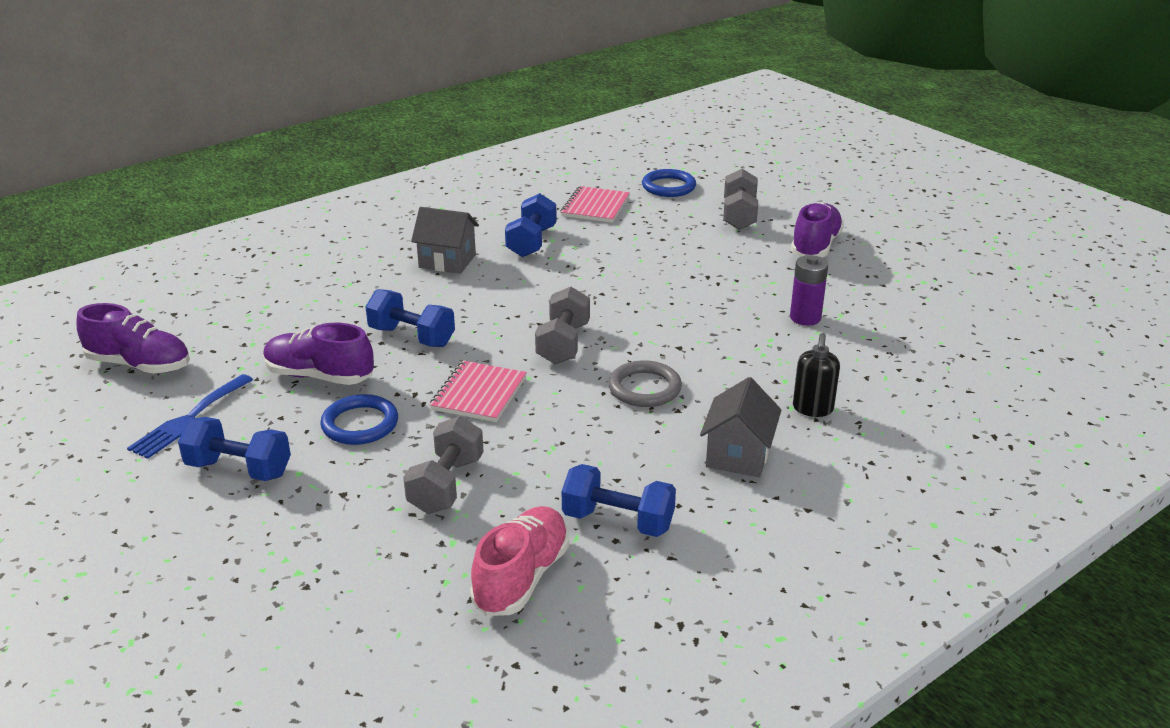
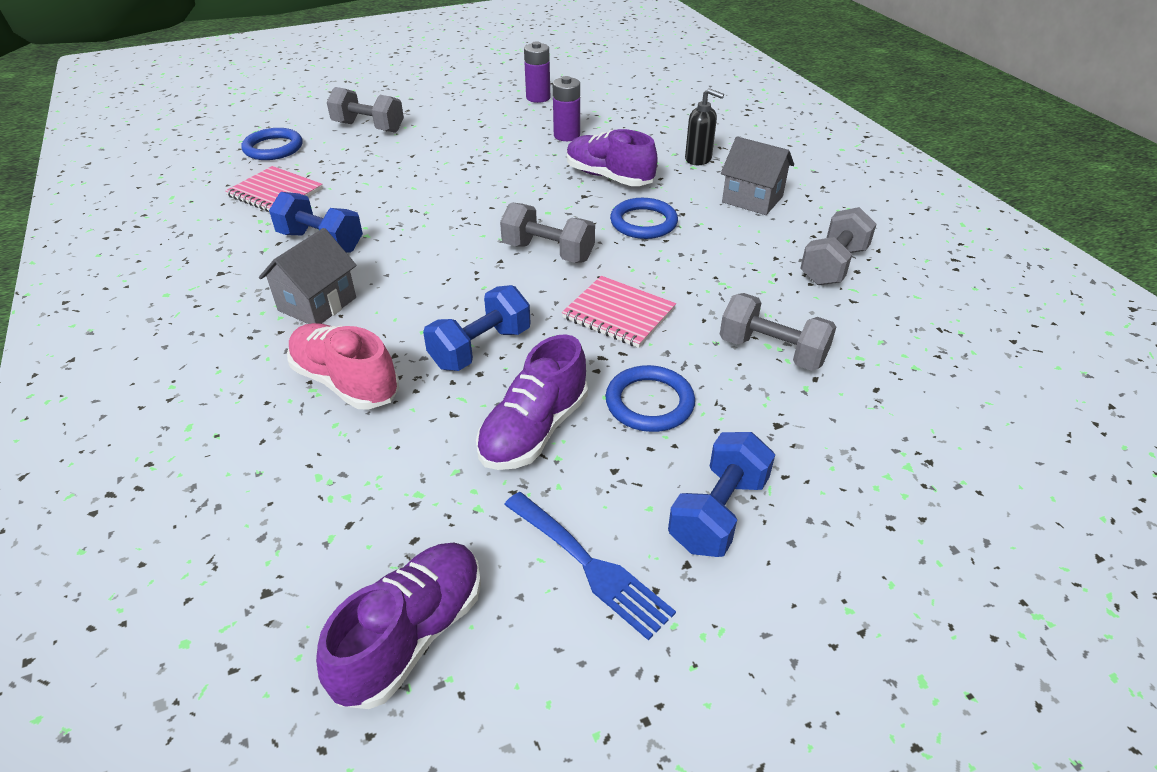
camera: 75 degrees left, 10 degrees up
pink shoe [470,506,569,616] -> pink shoe moved to [287,323,399,410]
blue dumbbell [562,464,676,537] -> grey dumbbell [800,207,876,285]
grey ring [608,360,682,407] -> blue ring [610,198,678,239]
purple shoe [791,202,844,257] -> purple shoe moved to [567,129,658,186]
none -> purple battery [524,41,550,103]

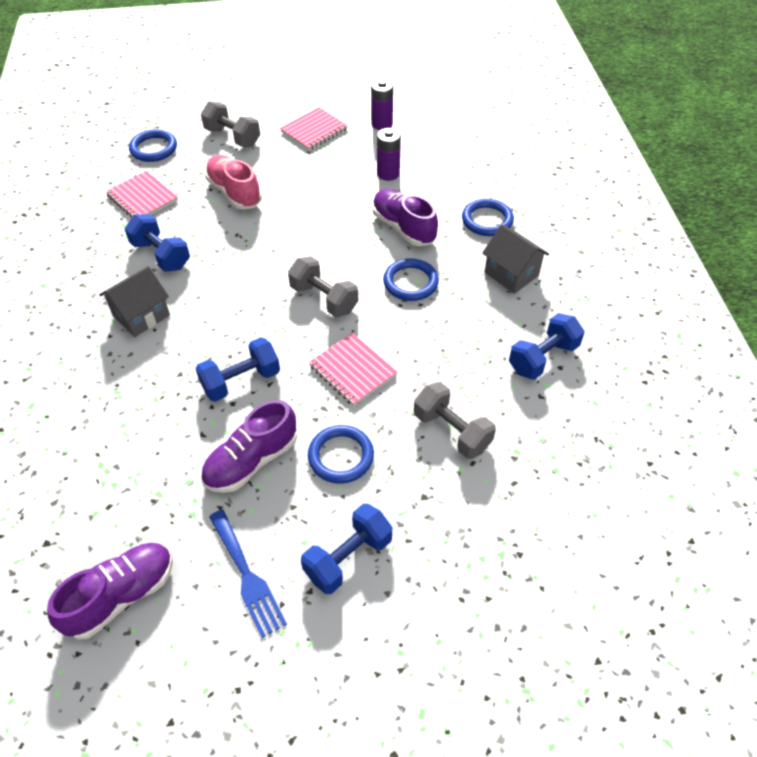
camera: 15 degrees right, 10 degrees up
pink shoe [287,323,399,410] -> pink shoe moved to [205,155,262,209]
black soap dispenser [685,88,724,165] -> blue ring [462,199,514,236]
grey dumbbell [800,207,876,285] -> blue dumbbell [509,313,584,380]
none -> pink notebook [280,107,348,150]

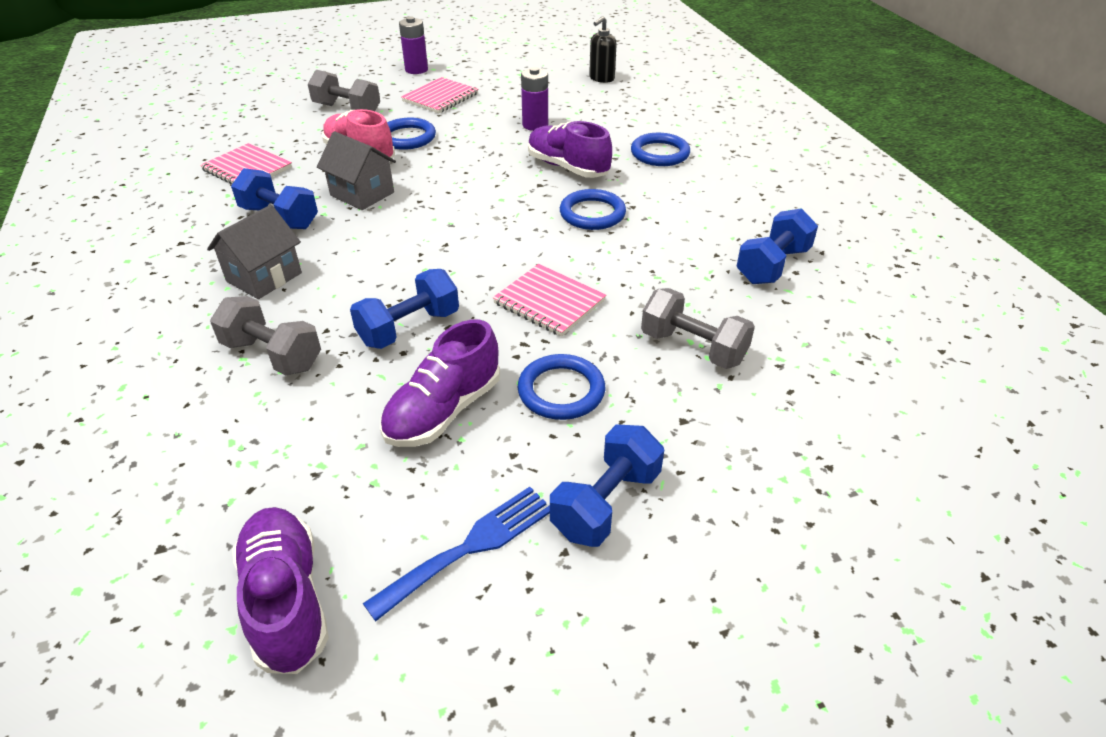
camera: 10 degrees left, 10 degrees down
purple shoe [47,543,173,640] -> purple shoe turned 60 degrees counterclockwise [232,507,329,674]
blue ring [129,129,177,162] -> blue ring moved to [387,118,436,150]
blue fork [209,510,287,638] -> blue fork turned 90 degrees counterclockwise [363,487,550,621]
grey dumbbell [288,256,358,317] -> grey dumbbell moved to [210,296,321,376]
purple battery [371,79,393,130] -> purple battery moved to [399,17,428,74]
grey house [482,224,549,294] -> grey house moved to [317,131,396,210]
none -> black soap dispenser [589,16,617,83]

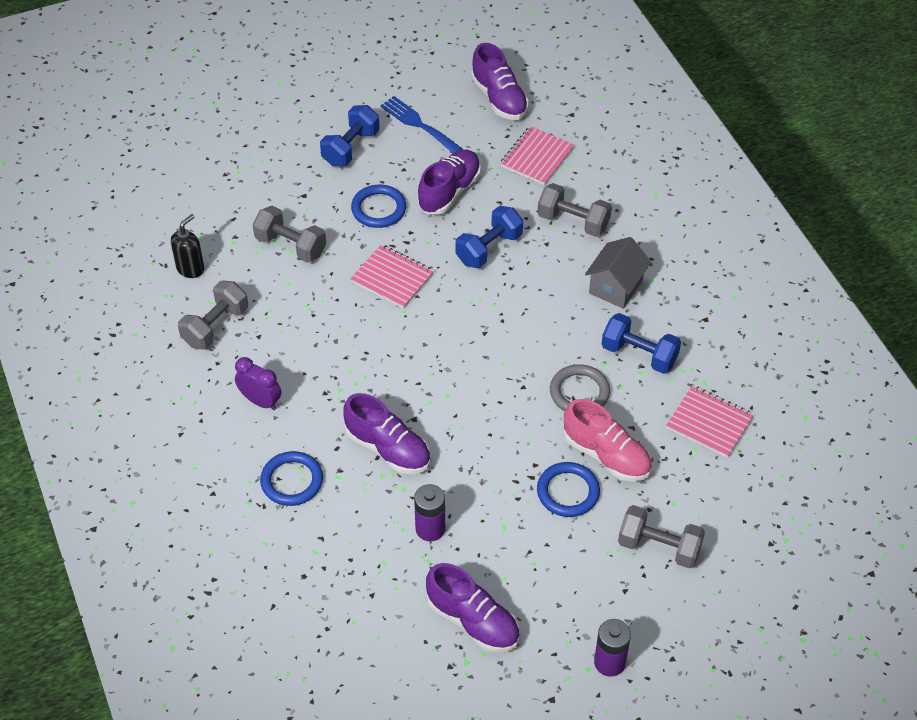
camera: 175 degrees right, 10 degrees up
grey house [317,131,396,210] -> grey ring [550,364,610,411]
blue fork [363,487,550,621] -> blue fork turned 90 degrees clockwise [380,96,463,153]
pink notebook [401,77,478,113] -> pink notebook moved to [500,126,574,185]
blue ring [560,189,626,230] -> none
black soap dispenser [589,16,617,83] -> black soap dispenser moved to [171,214,204,278]
blue dumbbell [737,208,818,284] -> grey dumbbell [178,281,248,350]
none -> purple clock [235,357,281,410]
none -> purple shoe [426,563,519,653]

